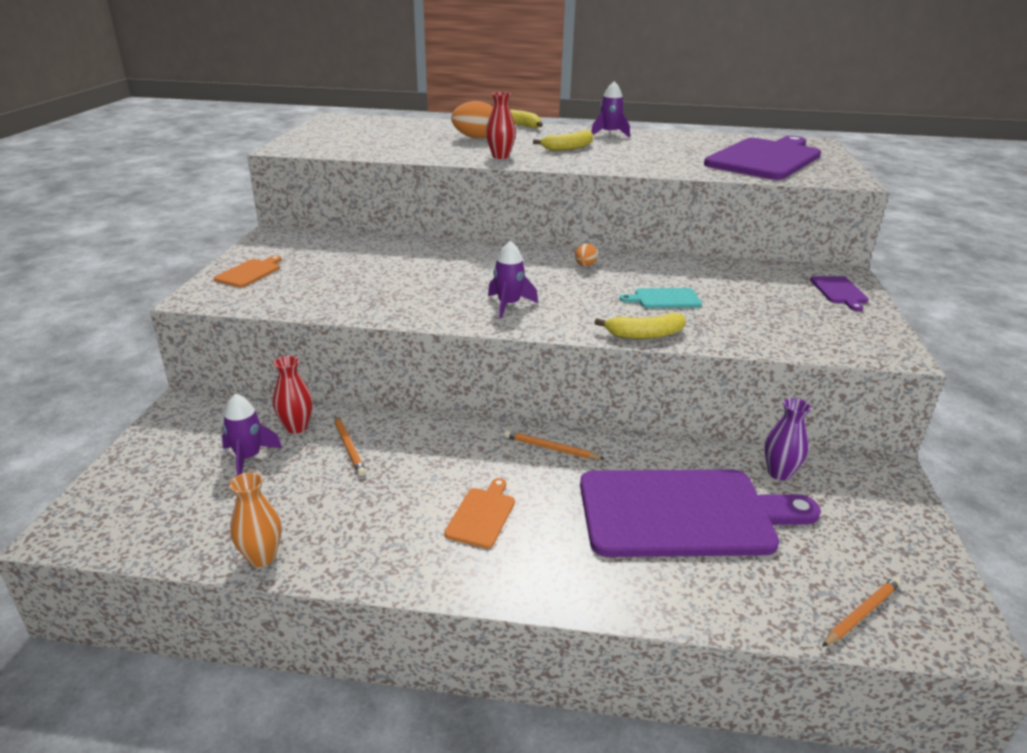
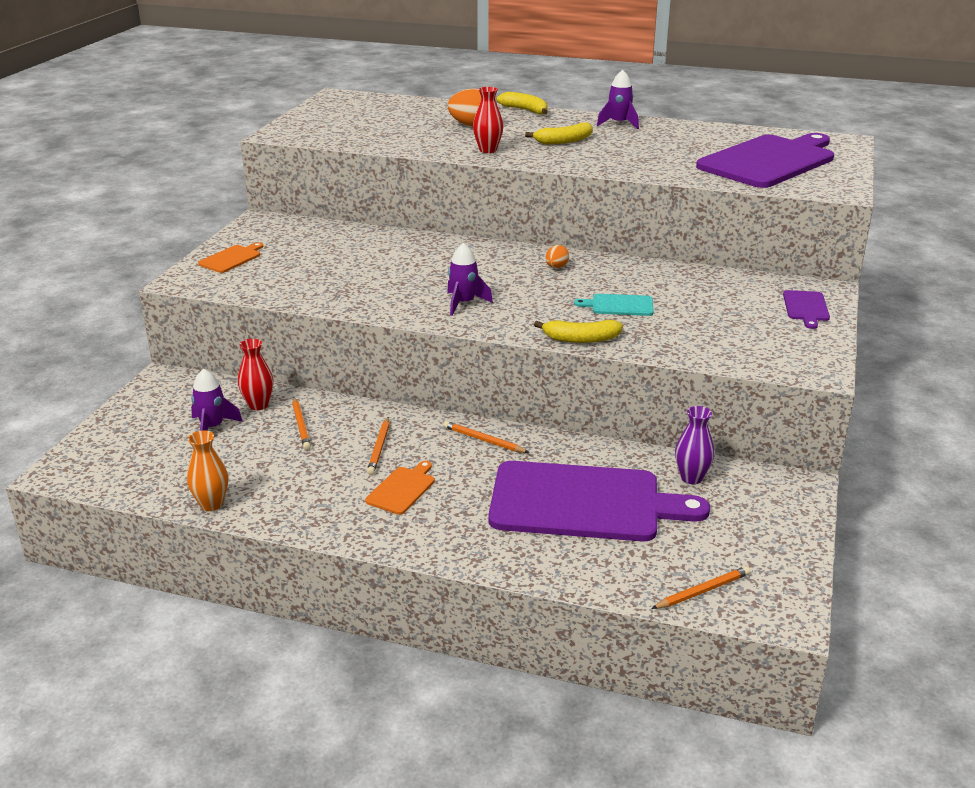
camera: 10 degrees right, 0 degrees up
none -> orange pencil [367,417,390,475]

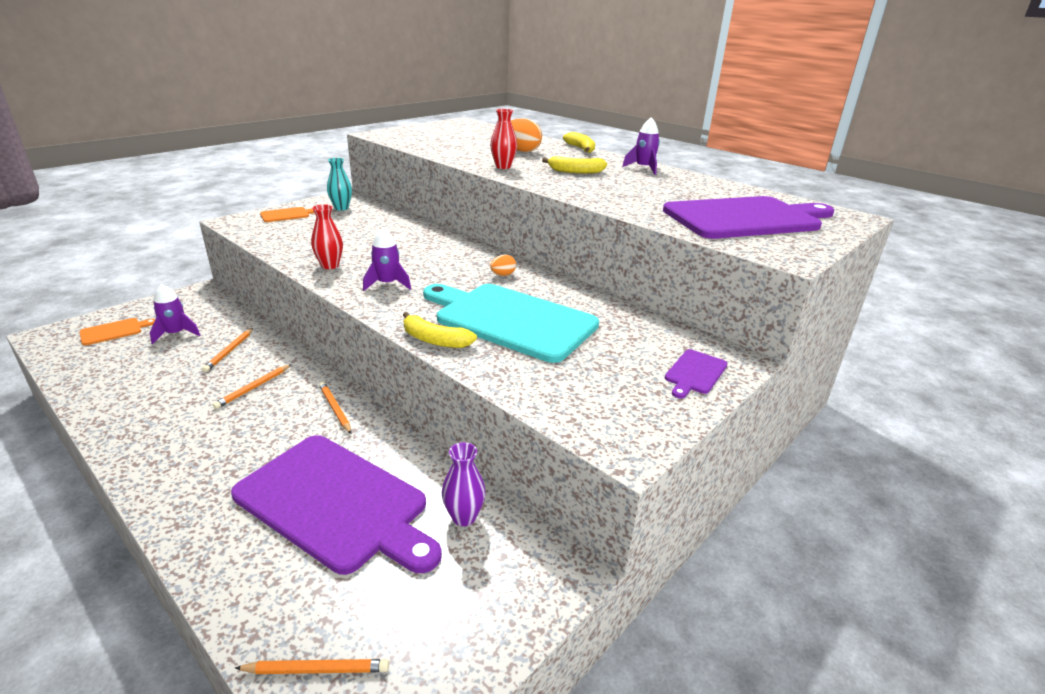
camera: 25 degrees right, 0 degrees up
orange vase [187,430,228,511] -> none
red vase [238,339,273,410] -> red vase moved to [311,204,343,269]
orange cutting board [365,461,435,515] -> orange cutting board moved to [79,318,155,345]
turquoise cutting board [574,294,654,316] -> turquoise cutting board [423,284,599,363], size x2.39
none -> turquoise vase [327,158,352,210]

